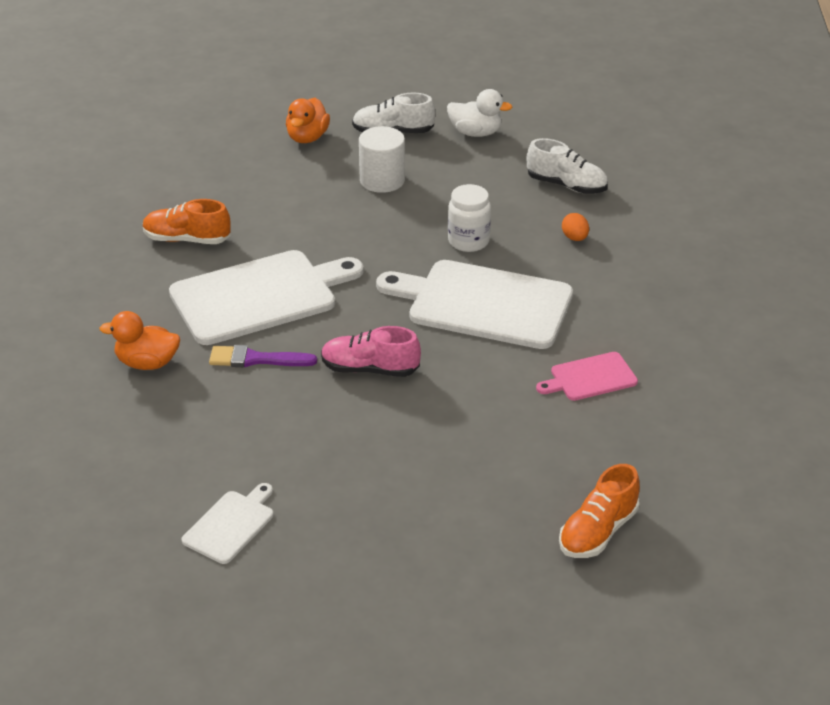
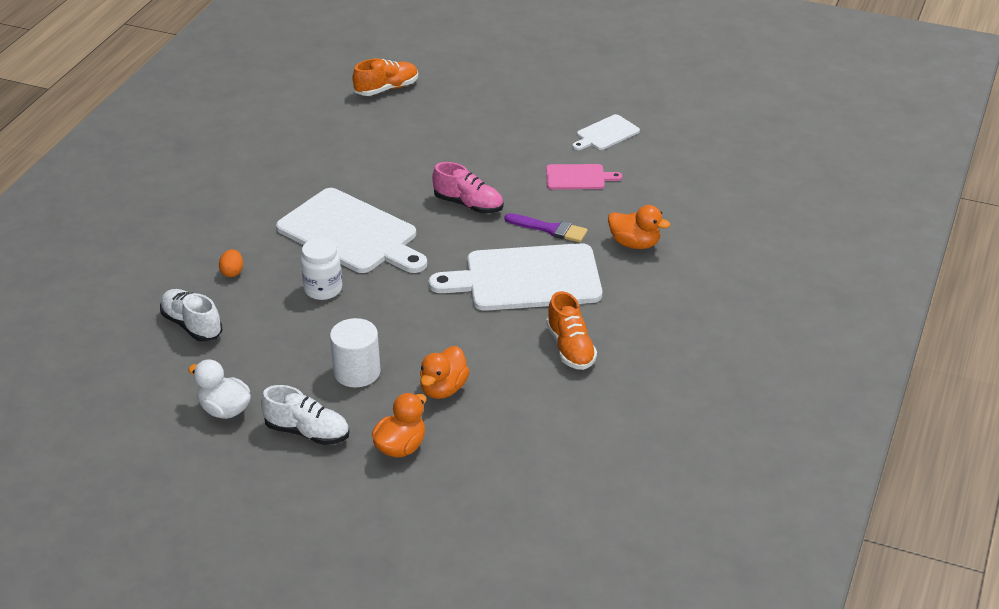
camera: 160 degrees left, 0 degrees up
orange shoe [143,199,230,244] -> orange shoe turned 45 degrees clockwise [546,291,597,370]
pink cutting board [536,352,638,401] -> pink cutting board moved to [546,164,622,189]
none -> orange duck [420,346,470,399]

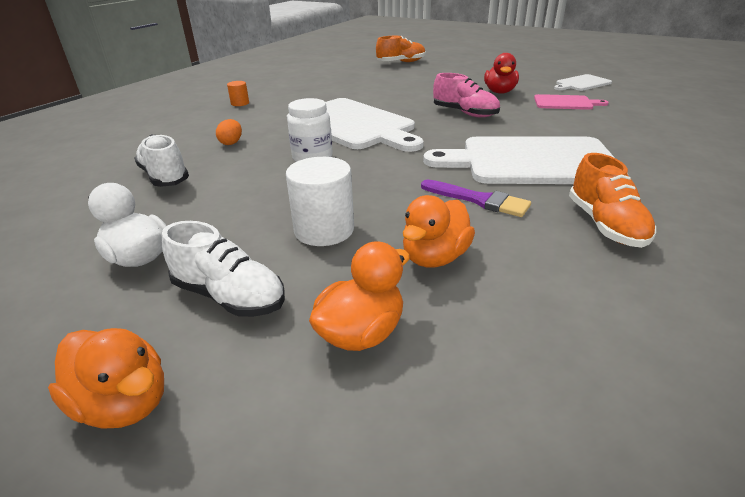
camera: 10 degrees right, 5 degrees down
purple brush [504,213,588,243] -> purple brush moved to [421,179,531,217]
orange duck [608,205,670,249] -> orange duck moved to [48,328,164,429]
none -> orange cylinder [227,81,249,106]
none -> red duck [484,53,519,94]

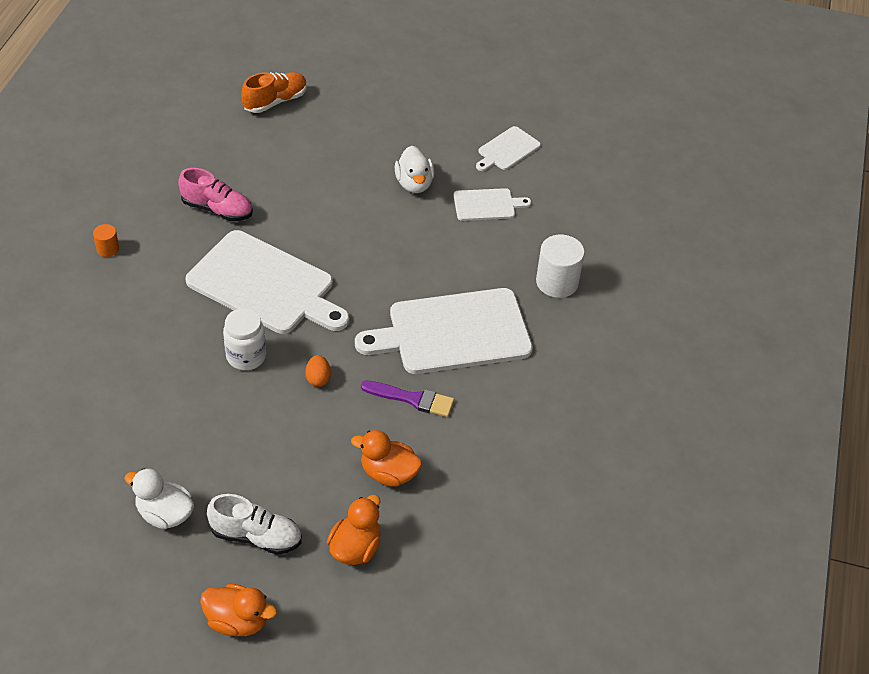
camera: 20 degrees left, 15 degrees up
white shoe [134,134,189,187] -> none
orange egg [216,119,242,145] -> orange egg moved to [305,355,331,387]
white cylinder [286,157,354,246] -> white cylinder moved to [536,235,585,298]
orange duck [403,195,475,268] -> orange duck turned 90 degrees clockwise [351,430,422,487]
pink shoe [433,73,500,117] -> pink shoe moved to [178,168,253,221]
red duck [484,53,519,94] -> white duck [395,146,434,193]
pink cutting board [534,94,609,110] -> white cutting board [454,188,532,221]
orange shoe [569,153,656,248] -> none

